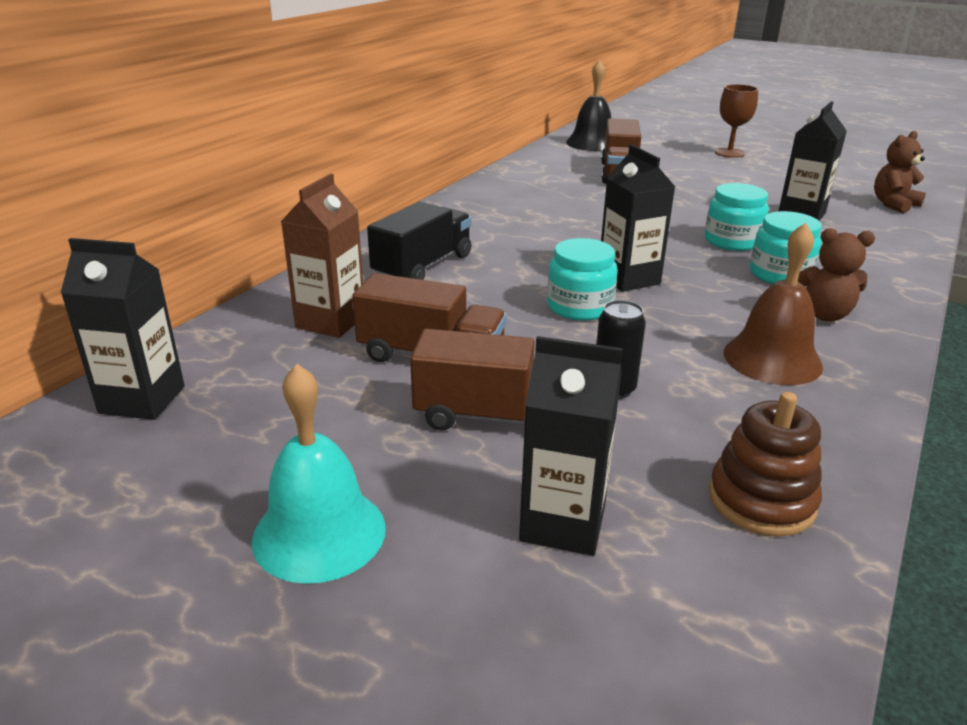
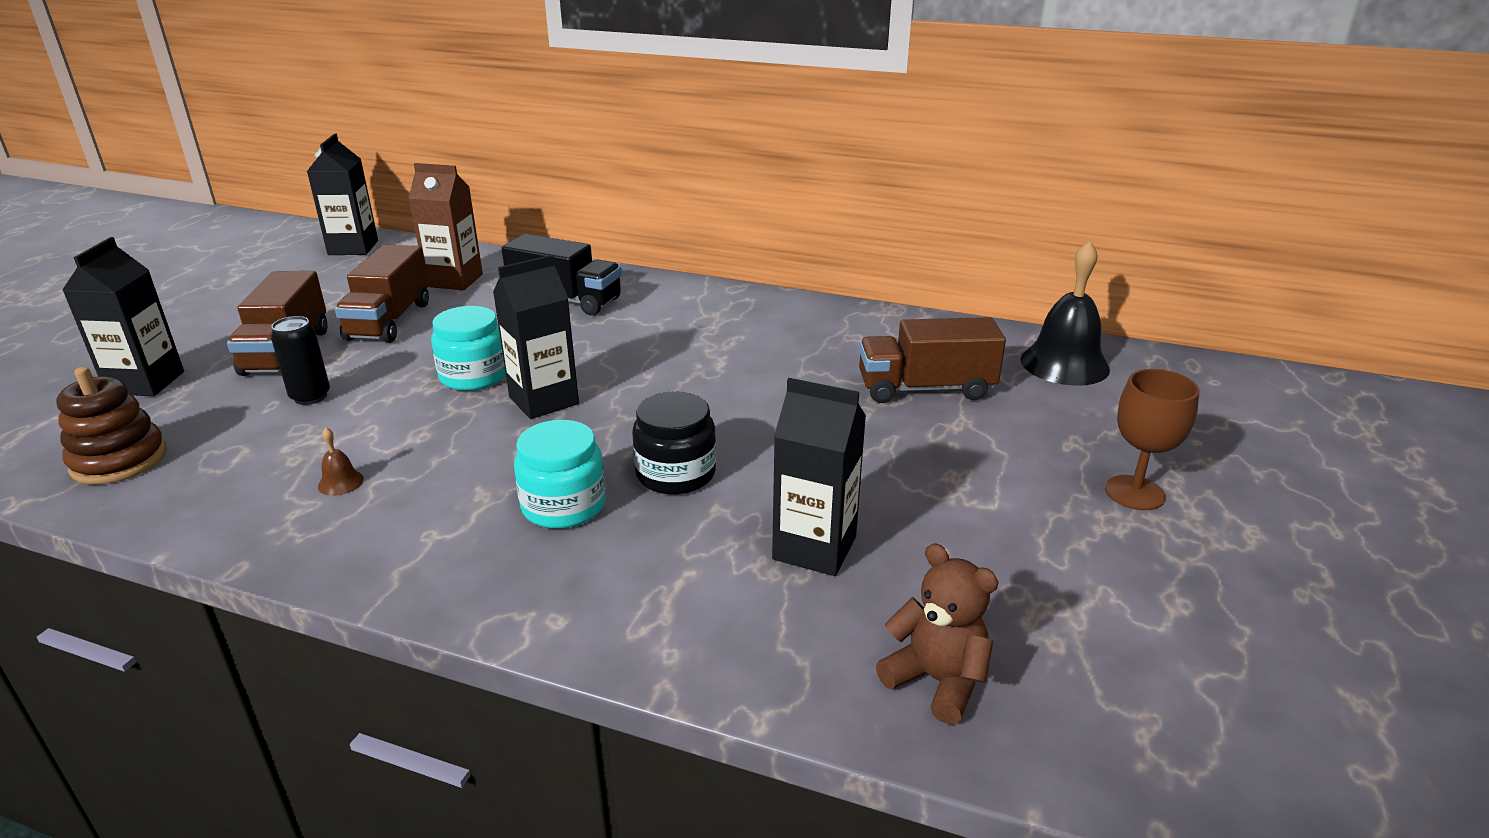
camera: 80 degrees right, 0 degrees up
turquoise bell [252,364,386,584] -> none
turquoise jar [705,183,769,251] -> black jar [632,391,716,494]
brown bell [724,223,823,385] -> brown bell [318,428,364,496], size x0.41
brown teddy bear [798,228,875,321] -> none

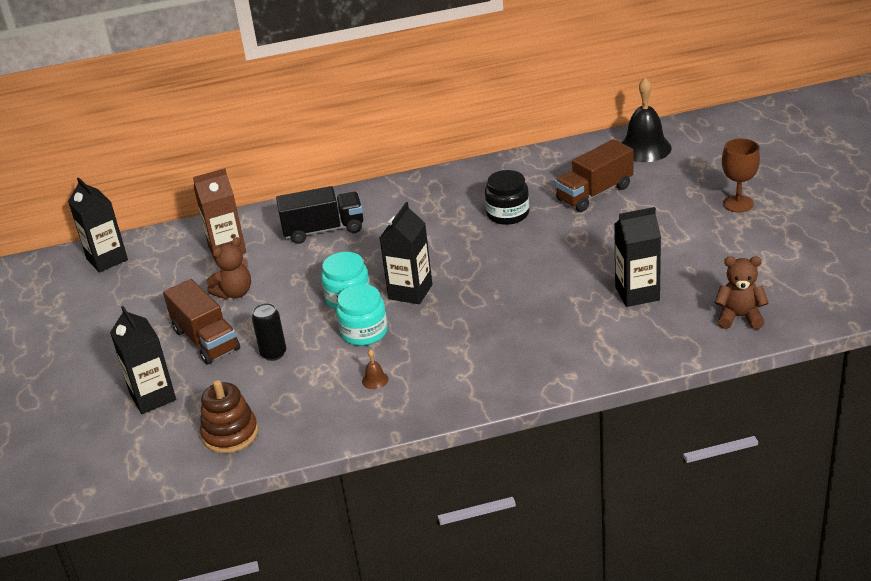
camera: 30 degrees left, 5 degrees up
brown truck [335,245,429,343] -> brown teddy bear [206,237,251,299]
turquoise jar [514,420,606,529] -> turquoise jar moved to [336,284,388,346]
black jar [632,391,716,494] -> black jar moved to [485,170,529,225]

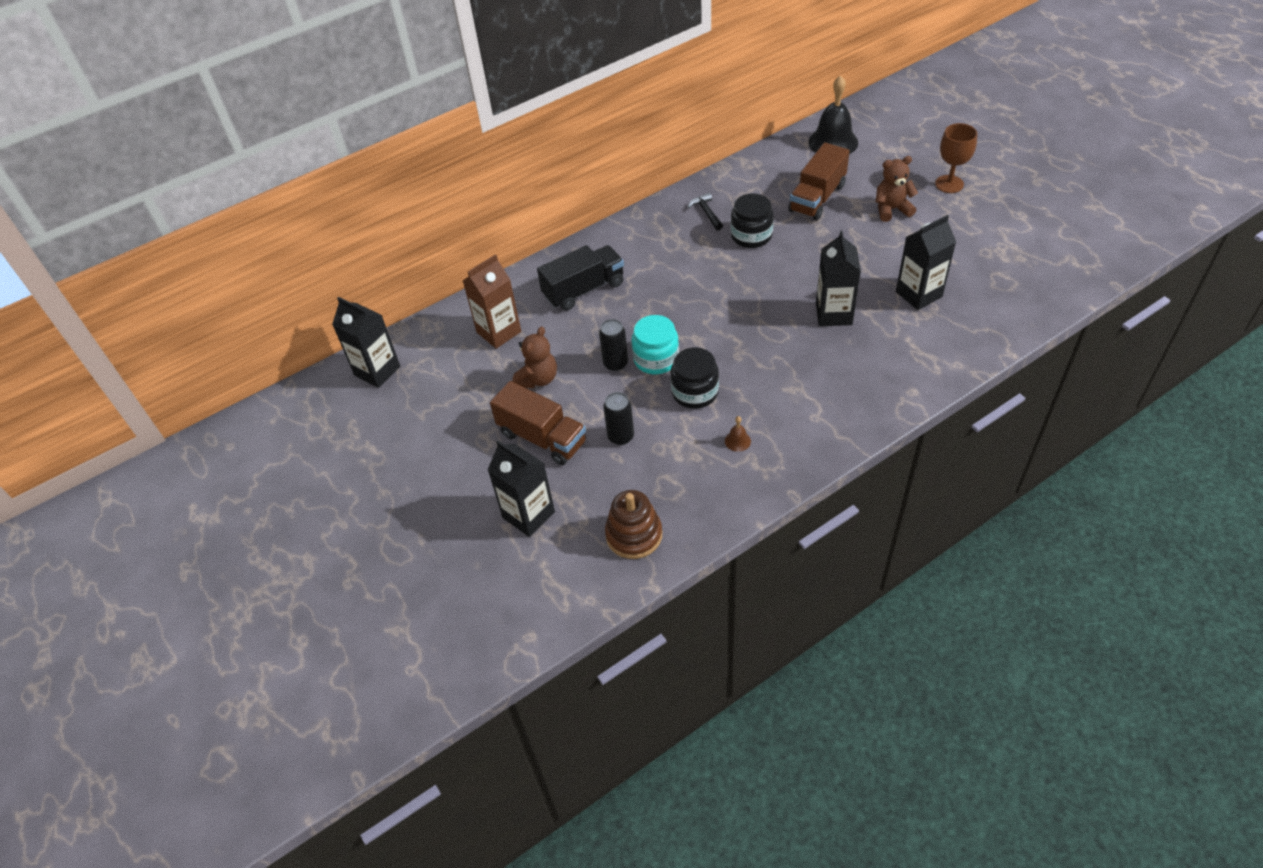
camera: 20 degrees left, 15 degrees up
turquoise jar [336,284,388,346] -> black jar [670,347,719,409]
black carton [380,202,432,304] -> black carton moved to [816,231,861,326]
brown teddy bear [715,256,768,330] -> brown teddy bear moved to [876,156,918,222]
none -> black can [599,319,628,371]
none -> black hammer [688,193,723,230]

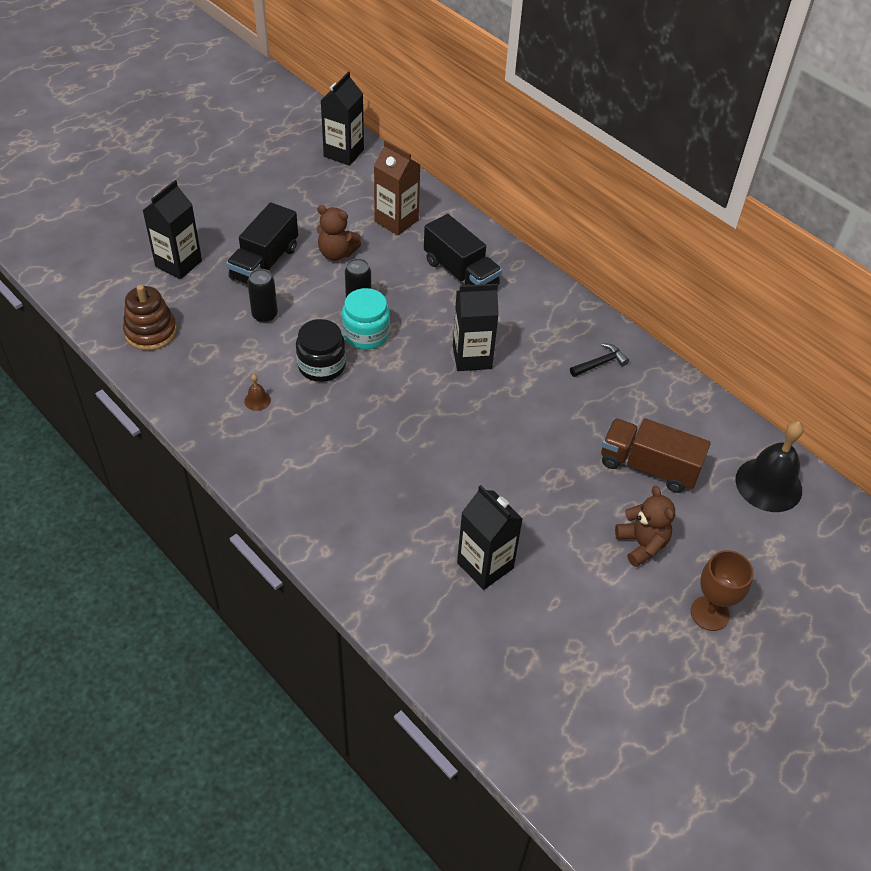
camera: 75 degrees right, 0 degrees up
brown truck [490,381,586,465] -> black truck [226,202,298,285]
black jar [731,193,774,248] -> none
black carton [816,231,861,326] -> black carton moved to [453,284,499,371]

